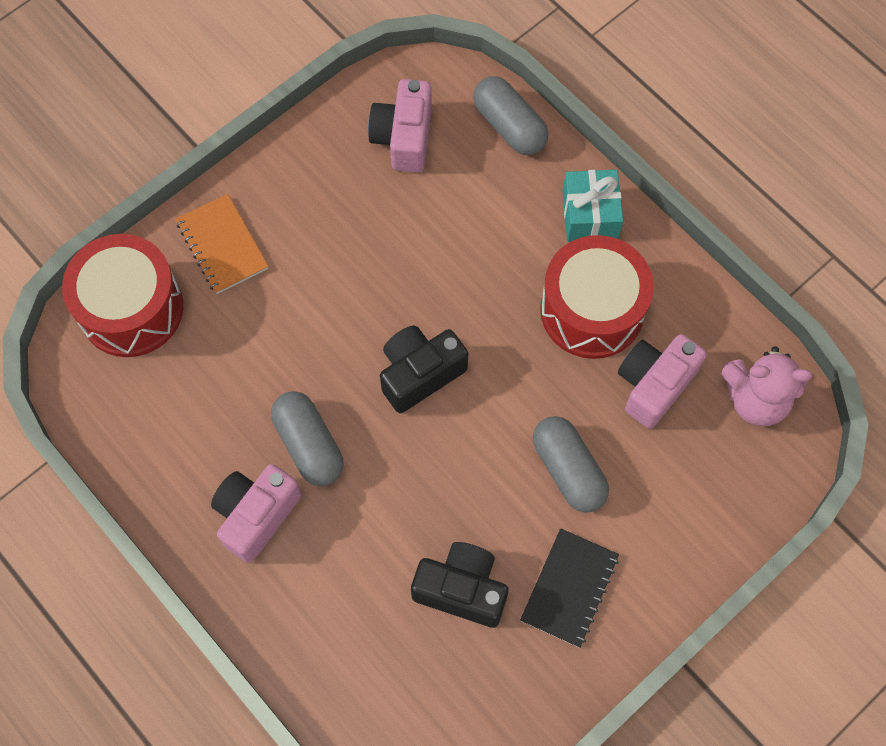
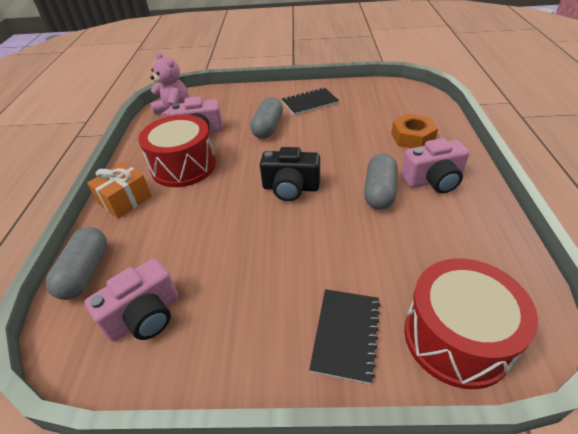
camera: 135 degrees left, 25 degrees down
orange notebook [176,194,269,294] -> black notebook [309,289,380,384]
black camera [411,542,508,628] -> none
turquoise gift [562,169,623,242] -> orange gift [87,162,152,219]
none -> orange nut [391,114,438,148]

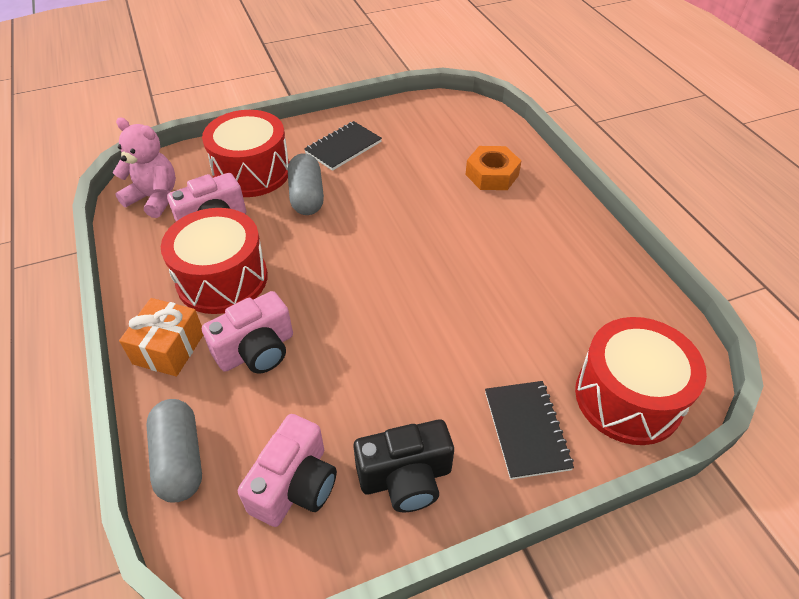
camera: 25 degrees left, 5 degrees up
black camera [260,147,320,201] -> black camera moved to [353,419,454,512]
grey capsule [364,154,398,210] -> none
pink camera [401,138,469,194] -> pink camera moved to [202,291,293,374]
none -> red drum [202,110,289,197]

